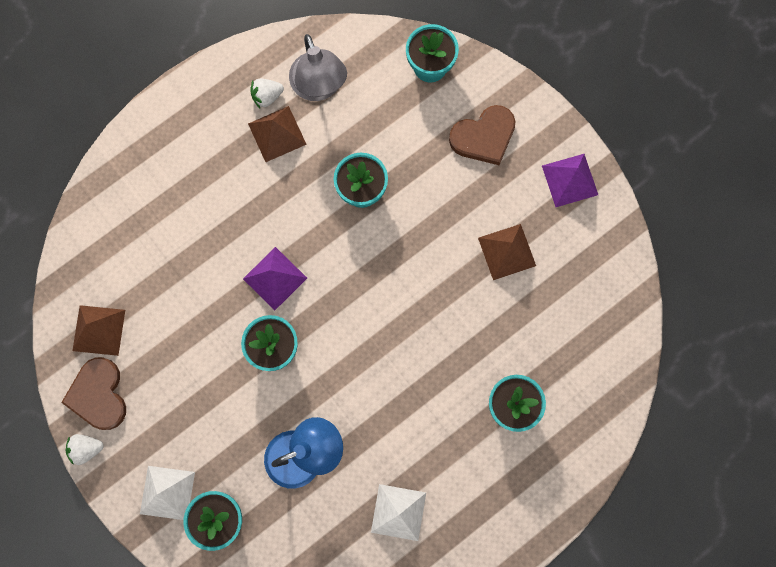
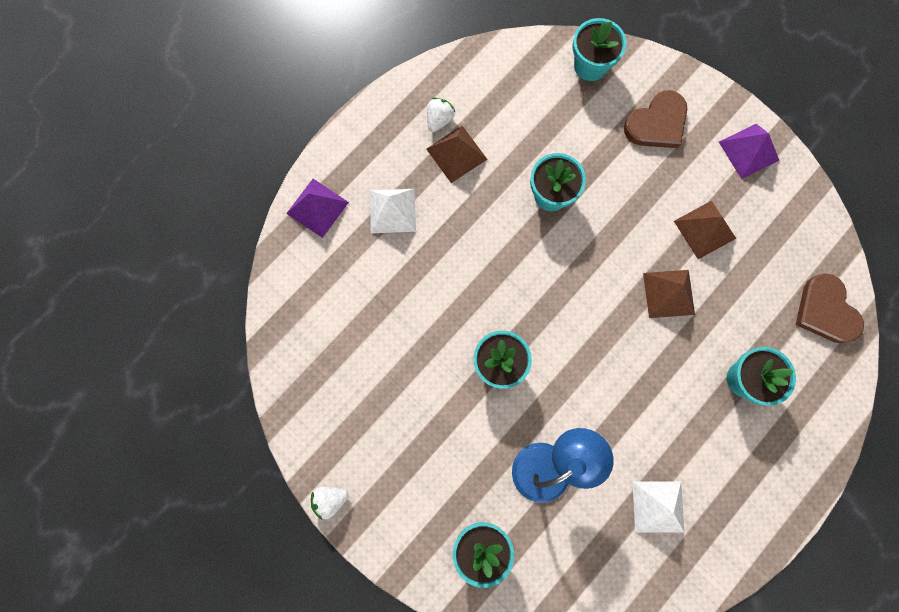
camera: 10 degrees left, 0 degrees up
brown heart [61,357,126,430] -> brown heart moved to [796,273,864,343]
brown pyramid [72,305,125,356] -> brown pyramid moved to [643,270,695,318]
white pyramid [140,466,195,520] -> white pyramid moved to [370,189,416,233]
purple pyramid [243,247,307,310] -> purple pyramid moved to [286,179,349,238]
white strawberry [250,79,284,108] -> white strawberry turned 150 degrees clockwise [427,97,455,132]
grey lamp [289,34,347,101] -> none

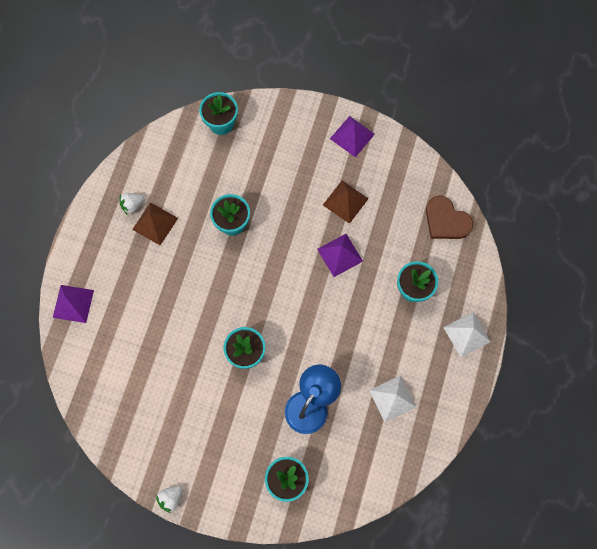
camera: 25 degrees left, 5 degrees down
white pyramid [370,189,416,233] -> white pyramid moved to [443,312,491,358]
white strawberry [427,97,455,132] -> white strawberry turned 120 degrees counterclockwise [119,193,145,215]
brown heart [624,90,687,148] -> none
brown pyramid [643,270,695,318] -> purple pyramid [317,234,363,277]

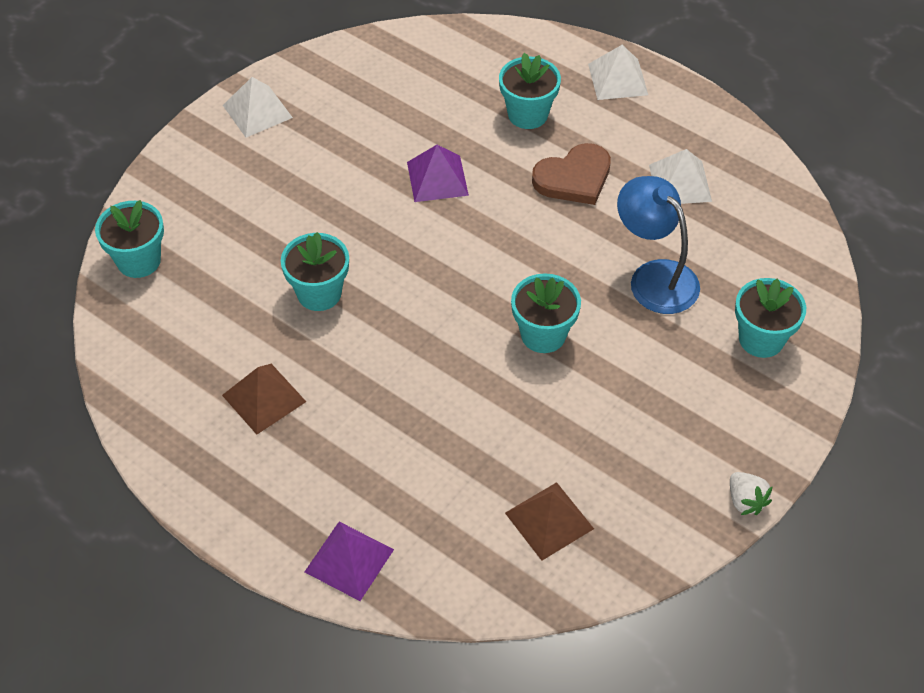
camera: 70 degrees left, 20 degrees down
white strawberry [119,193,145,215] -> none
brown pyramid [323,181,369,224] -> brown pyramid moved to [505,482,594,561]
purple pyramid [330,116,375,157] -> white pyramid [223,77,293,137]
brown heart [426,196,473,239] -> brown heart moved to [532,143,611,205]

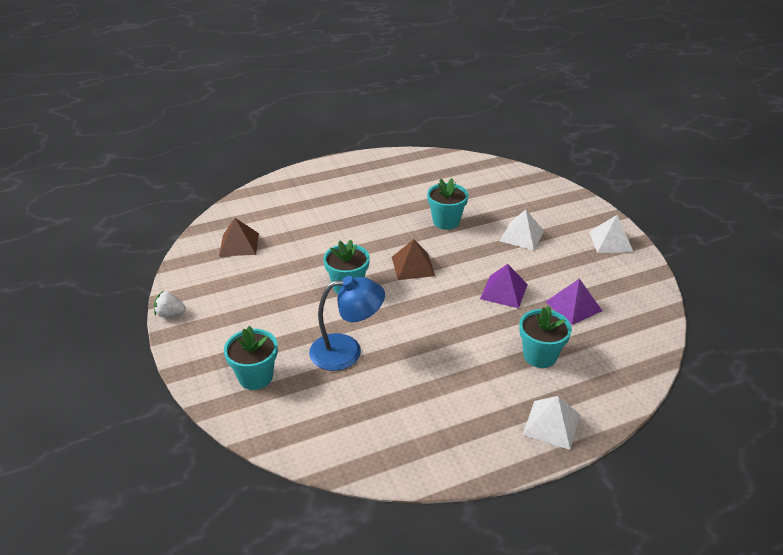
camera: 120 degrees right, 15 degrees down
turquoise flower pot [95,200,164,278] -> none
brown pyramid [222,364,306,435] -> brown pyramid moved to [392,239,435,280]
purple pyramid [305,522,394,601] -> purple pyramid moved to [546,278,602,325]
brown heart [532,143,611,205] -> none
white pyramid [649,149,712,204] -> white pyramid moved to [500,209,544,250]

